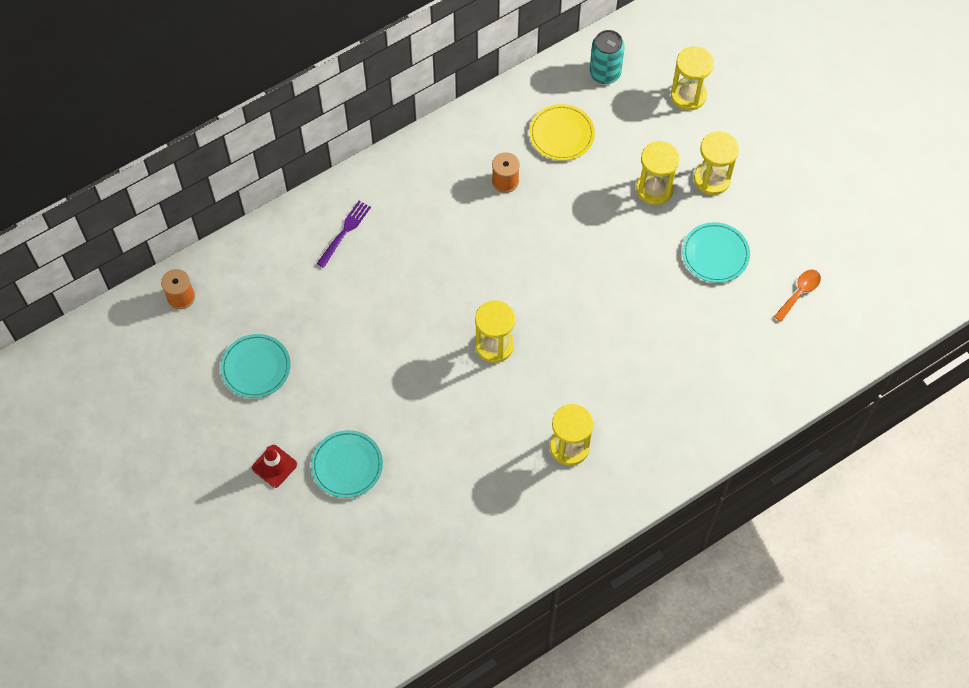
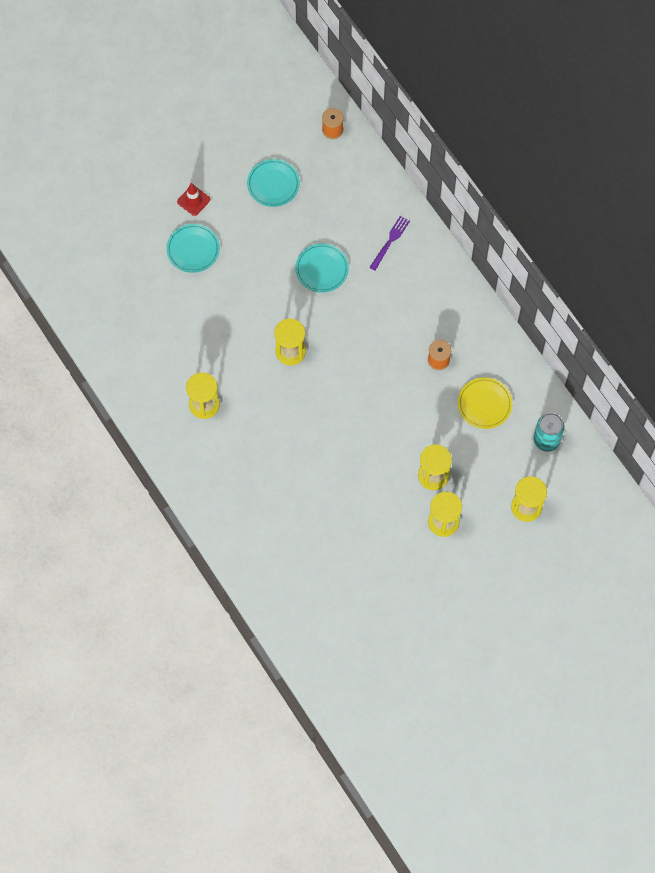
camera: 90 degrees right, 5 degrees up
purple fork [317,201,371,268] -> purple fork turned 90 degrees counterclockwise [369,216,410,271]
turquoise plate [682,222,750,283] -> turquoise plate moved to [295,243,349,293]
orange spoon [774,270,821,322] -> none

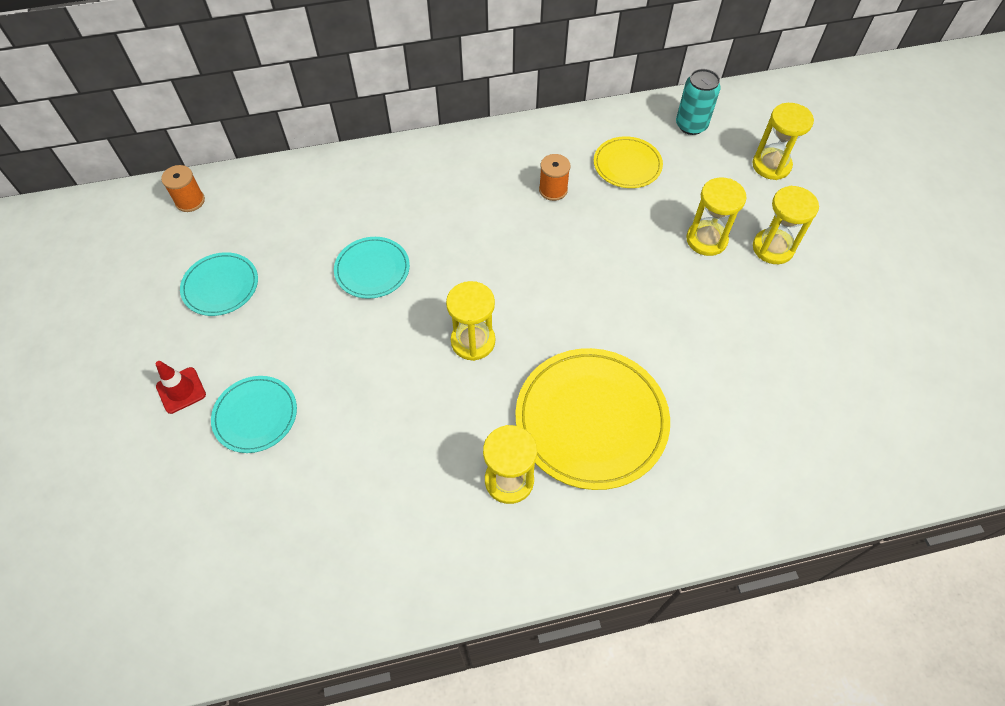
camera: 70 degrees left, 10 degrees down
purple fork [369,216,410,271] -> none
none -> yellow plate [515,348,670,490]

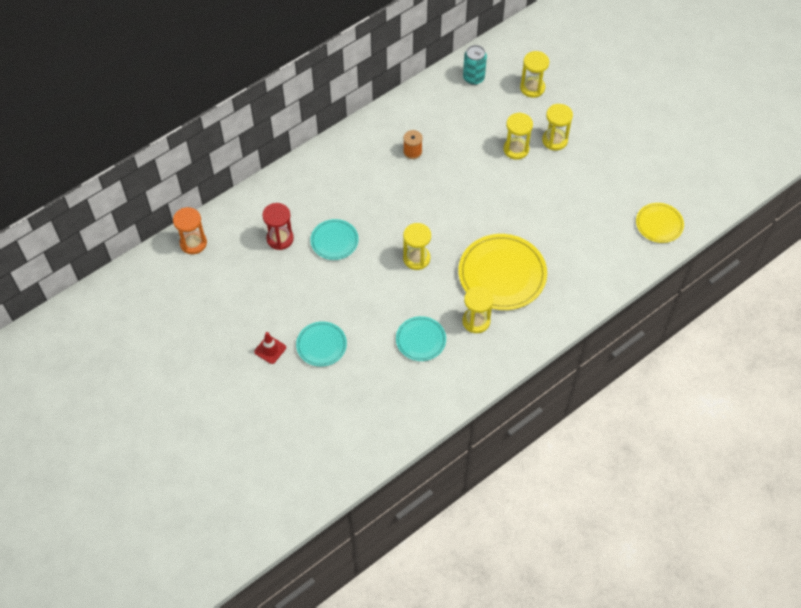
camera: 25 degrees left, 0 degrees up
orange spool [161,165,205,212] -> orange hourglass [173,207,207,254]
turquoise plate [180,252,258,316] -> turquoise plate moved to [396,316,446,361]
yellow plate [594,136,663,188] -> yellow plate moved to [636,203,684,243]
none -> red hourglass [262,203,294,250]

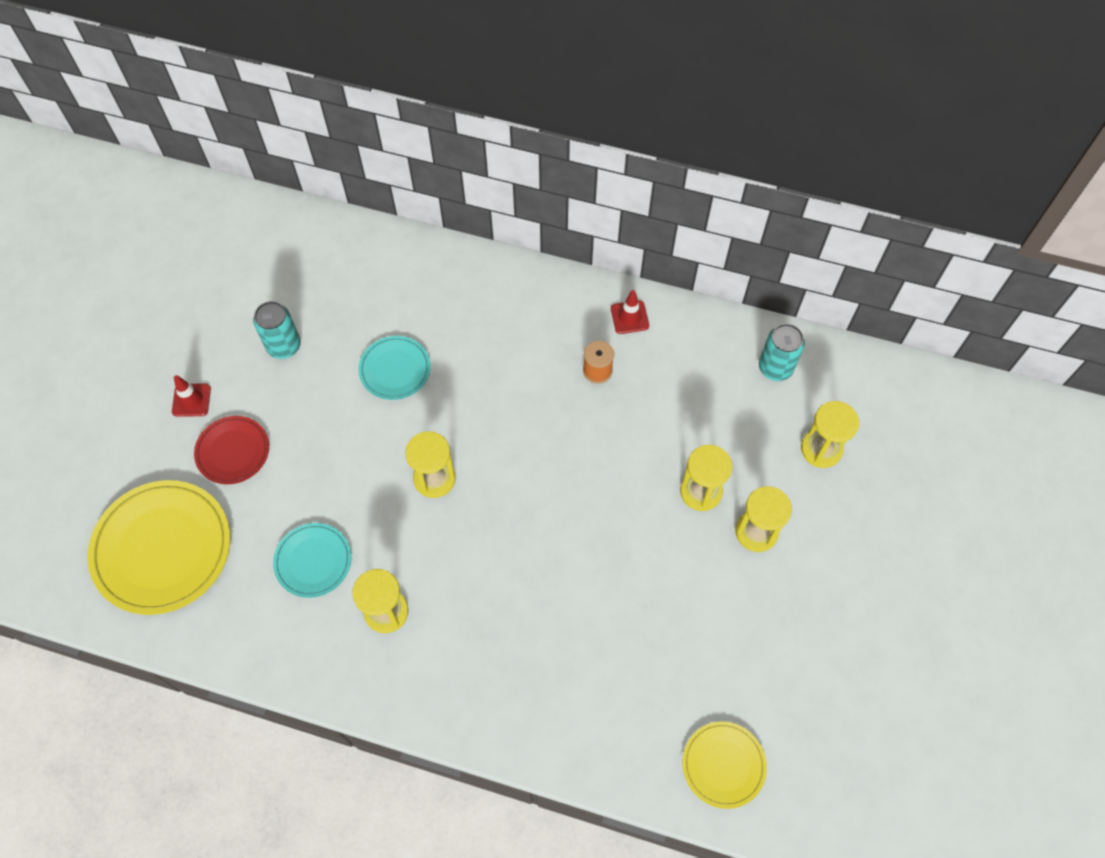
camera: 55 degrees right, 5 degrees up
orange hourglass [173,207,207,254] -> none
red hourglass [262,203,294,250] -> none
turquoise plate [296,321,347,367] -> red plate [194,416,269,484]
yellow plate [458,234,547,310] -> yellow plate moved to [88,480,230,615]
none -> turquoise can [253,301,301,359]
none -> red traffic cone [611,290,649,334]

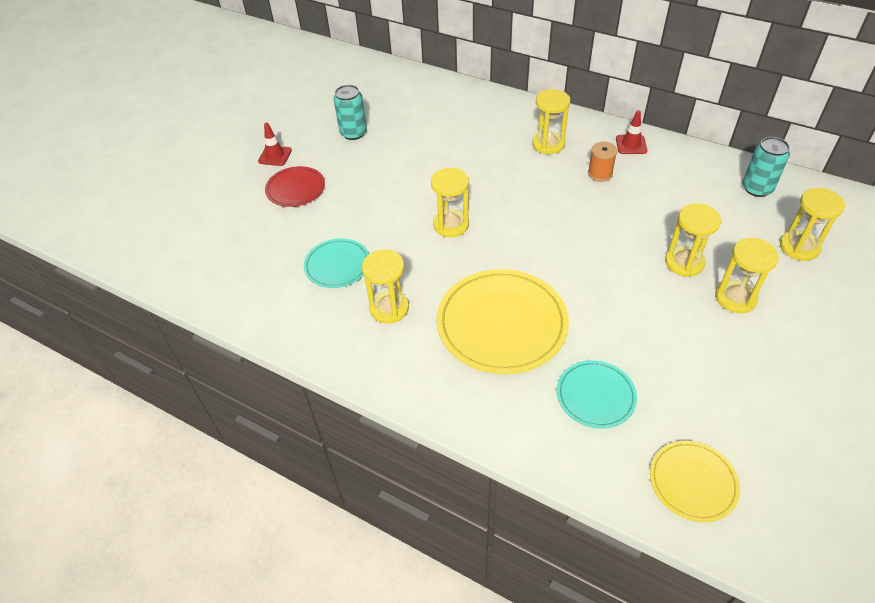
camera: 15 degrees right, 15 degrees down
yellow plate [88,480,230,615] -> yellow plate moved to [436,269,569,374]
turquoise plate [358,336,431,400] -> turquoise plate moved to [557,360,637,429]
none -> yellow hourglass [532,89,570,154]

